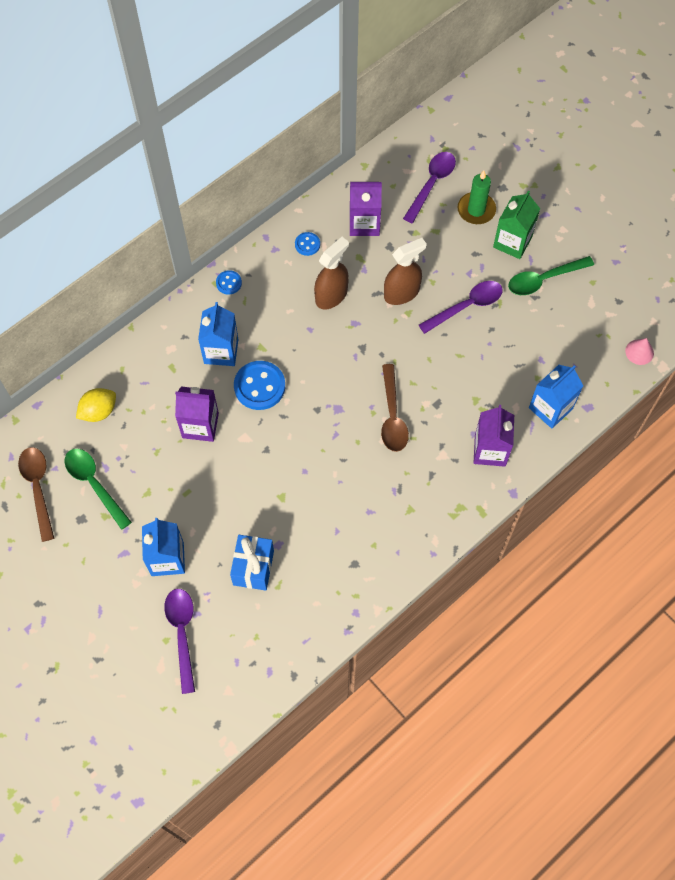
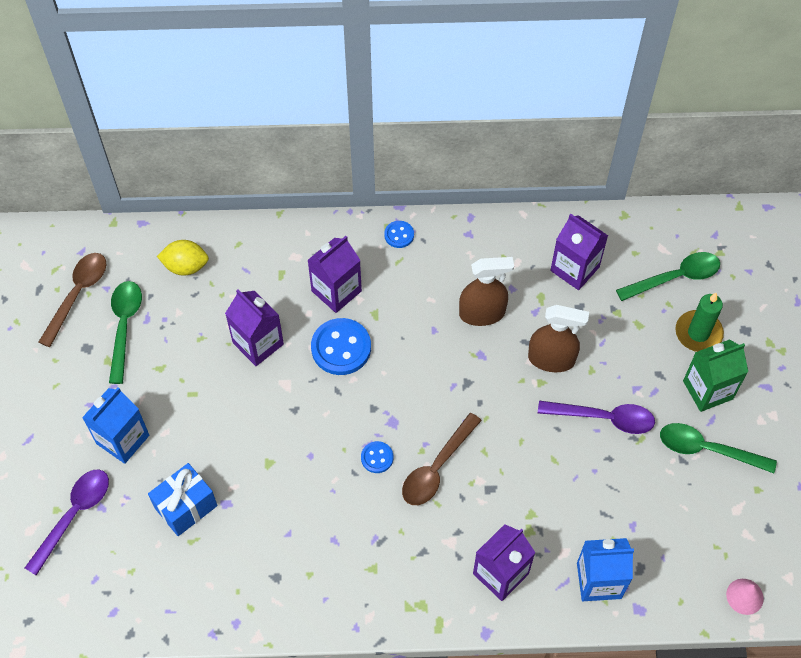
camera: 40 degrees right, 5 degrees down
blue carton [198,302,239,366] -> purple carton [307,236,362,313]
blue button [295,232,320,256] -> blue button moved to [361,441,393,473]
purple spoon [403,152,456,223] -> green spoon [616,252,720,301]

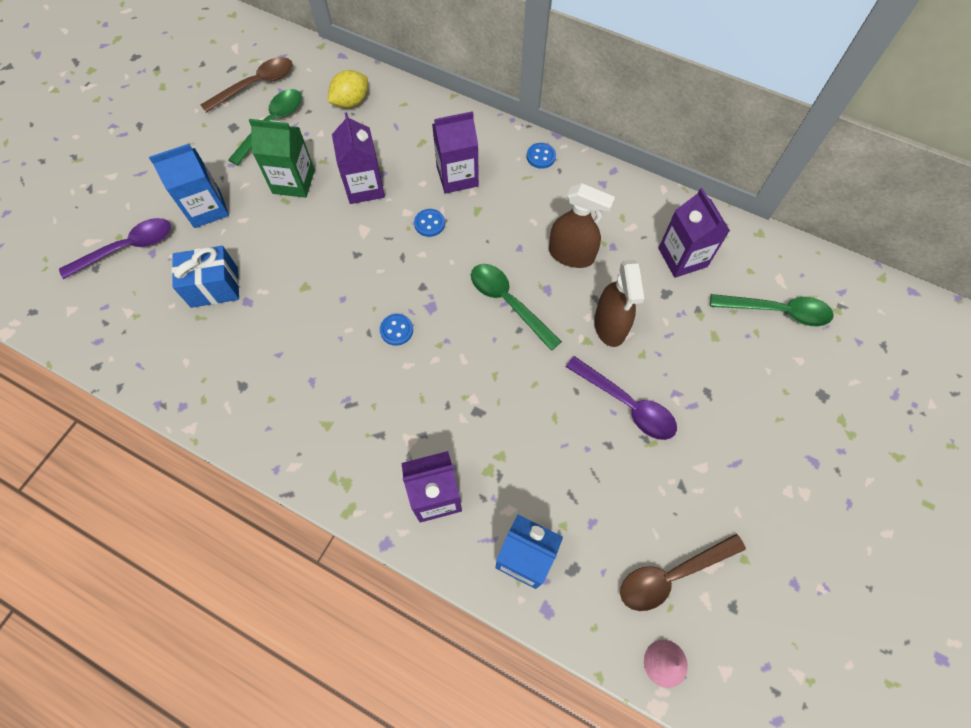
camera: 30 degrees right, 5 degrees up
yellow lemon [157,240,209,276] -> yellow lemon turned 75 degrees counterclockwise [328,70,368,108]
blue button [311,318,371,375] -> blue button [414,209,445,237], size x0.52
brown spoon [402,413,482,505] -> brown spoon moved to [620,534,746,611]
brown spray bottle [528,305,589,372] -> brown spray bottle turned 45 degrees clockwise [594,260,644,347]
green spoon [660,423,777,473] -> green spoon moved to [471,264,562,351]
green candle [675,293,724,352] -> none
green carton [683,340,748,412] -> green carton moved to [249,119,315,198]

